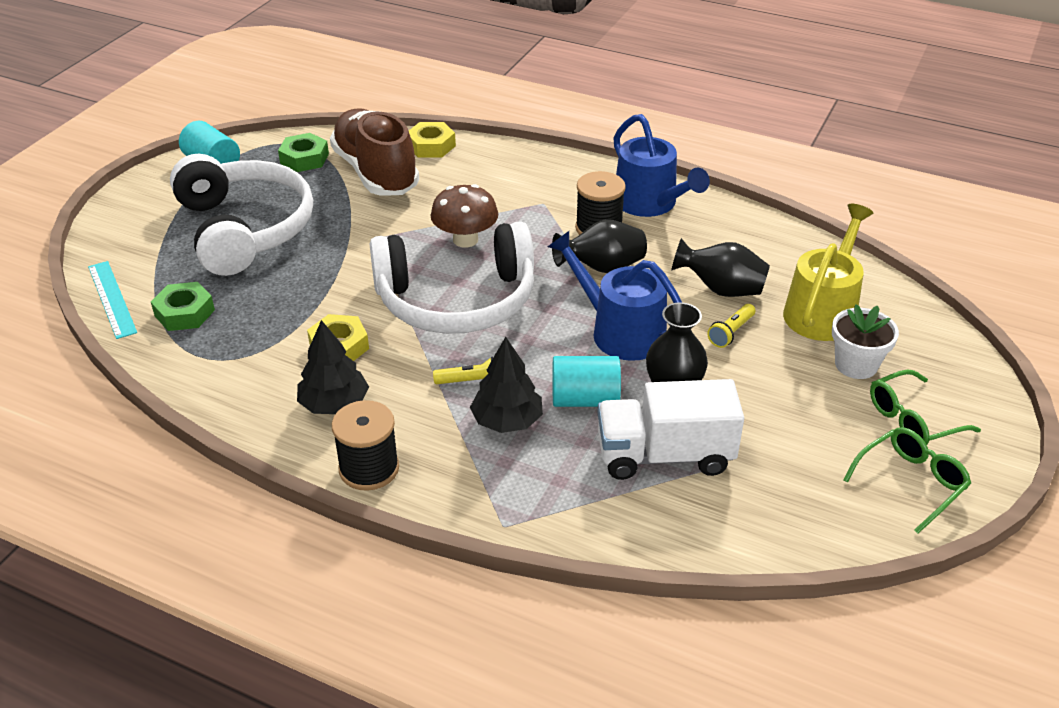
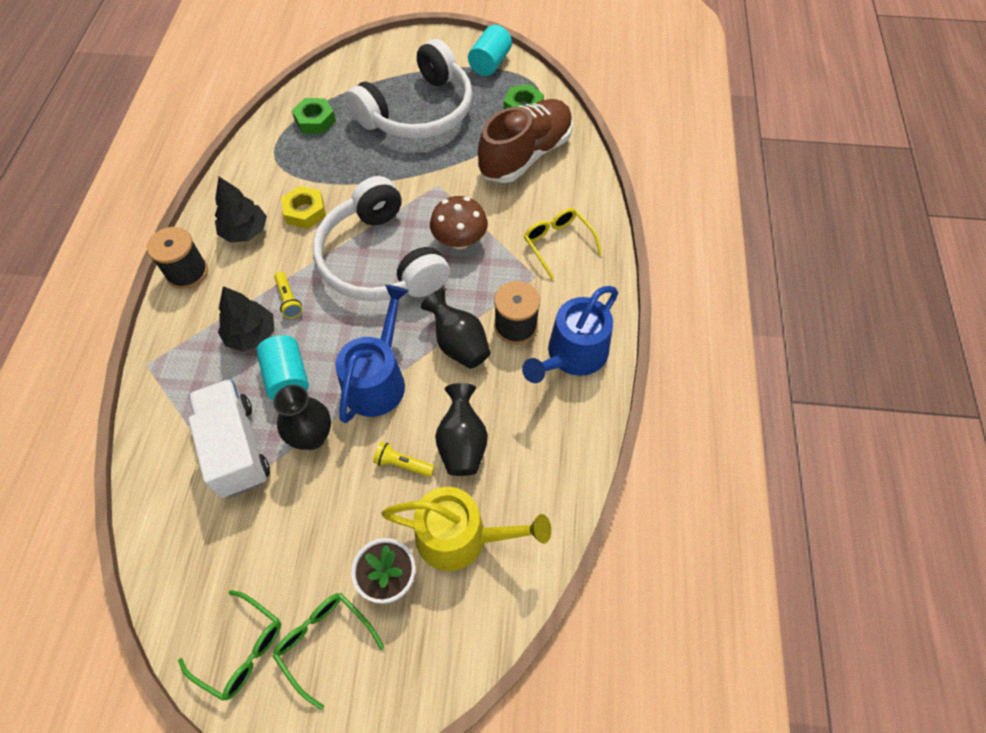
camera: 70 degrees right, 20 degrees up
turquoise ruler [88,261,137,339] -> none
yellow nut [409,122,456,157] -> none
none -> yellow glasses [524,208,602,279]

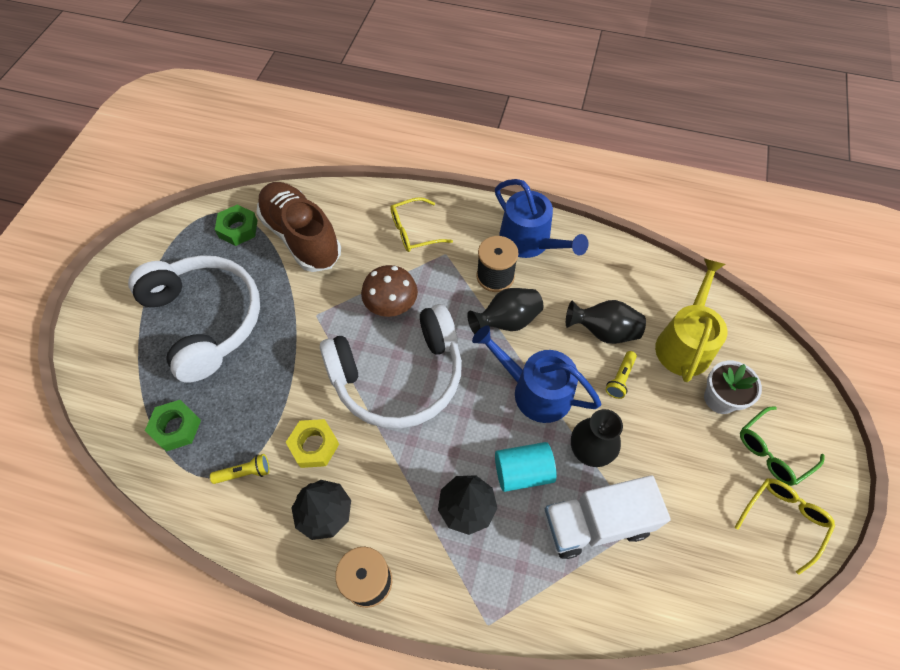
camera: 80 degrees left, 0 degrees up
green glasses [178,590,281,701] -> yellow glasses [735,478,835,575]
yellow flashlight [274,272,303,318] -> yellow flashlight moved to [210,454,269,484]
turquoise cylinder [468,25,512,76] -> none

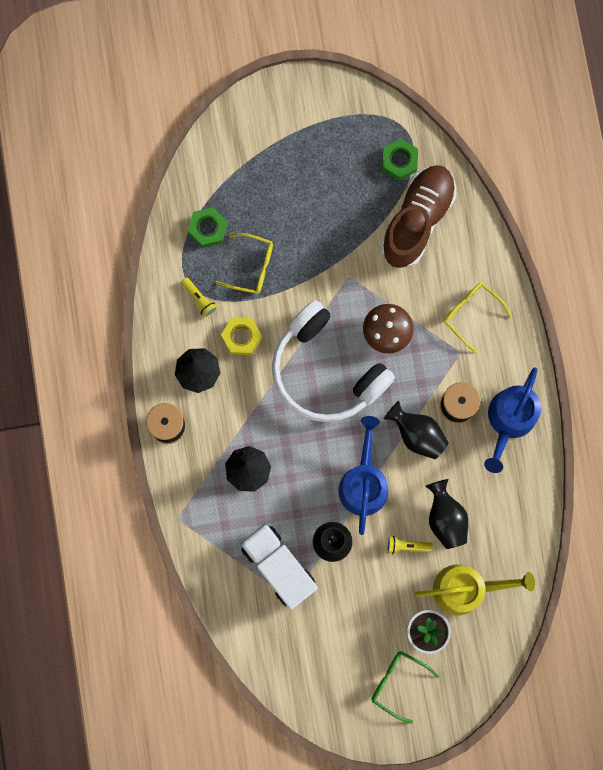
camera: 65 degrees right, 20 degrees up
white headphones [128,255,260,382] -> none
turquoise cylinder [495,442,557,492] -> none
yellow glasses [735,478,835,575] -> yellow glasses moved to [215,233,273,294]

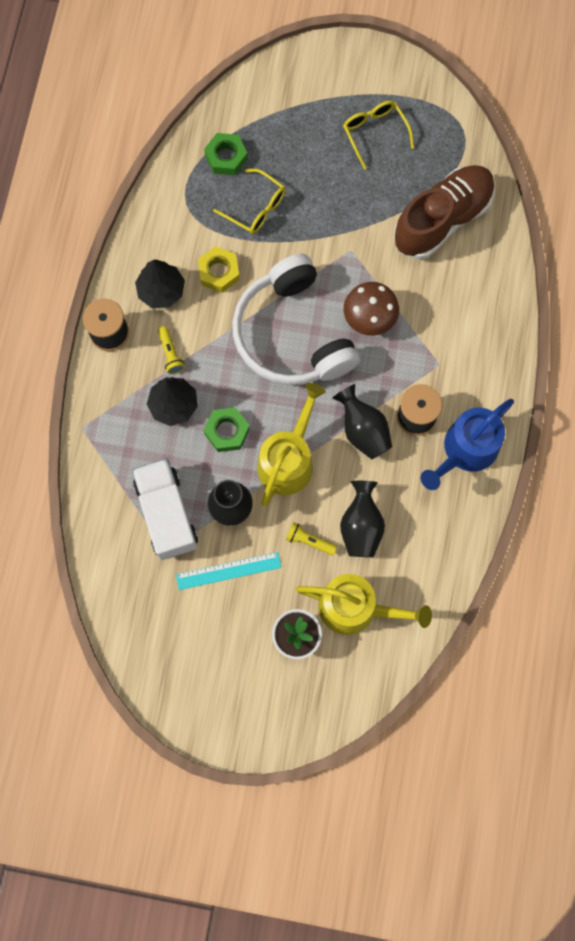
camera: 20 degrees right, 5 degrees down
yellow flashlight [181,278,217,318] -> yellow flashlight moved to [158,326,185,374]
blue watering can [339,416,388,535] -> yellow watering can [257,383,326,506]
green glasses [371,651,439,723] -> none
green nut [382,138,418,181] -> green nut moved to [203,408,250,452]
yellow glasses [443,283,512,353] -> yellow glasses moved to [343,100,414,170]
none -> turquoise ruler [176,552,282,590]

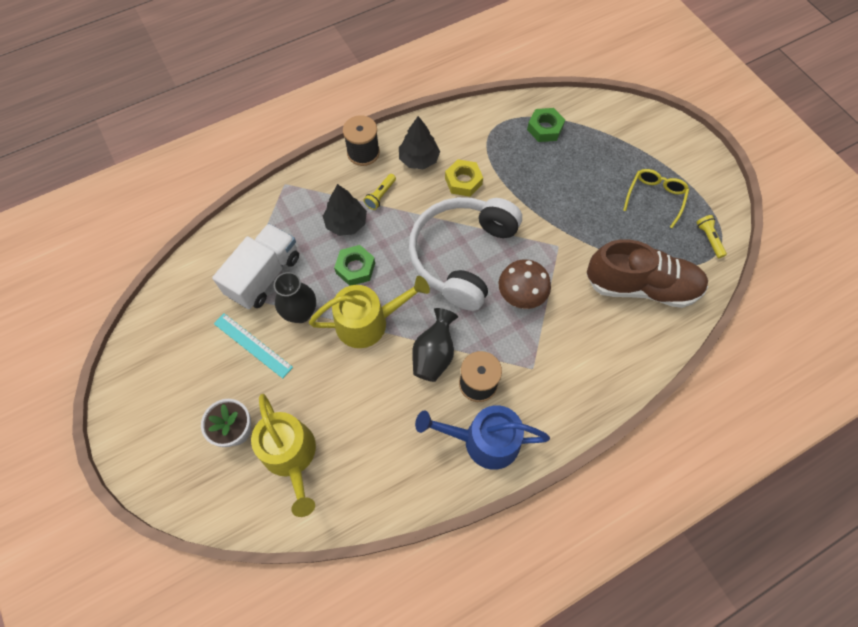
camera: 50 degrees right, 10 degrees down
yellow glasses [213,169,285,234] -> none
yellow flashlight [286,522,337,555] -> yellow flashlight moved to [696,215,727,258]
black vase [340,481,385,557] -> none

